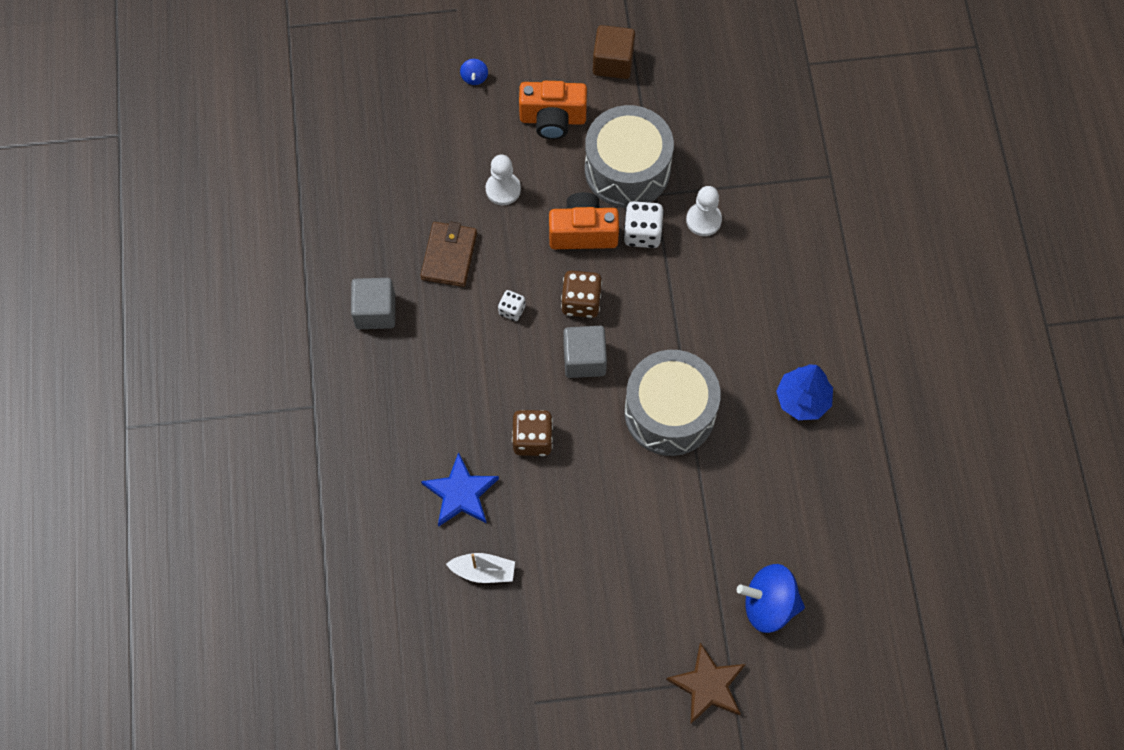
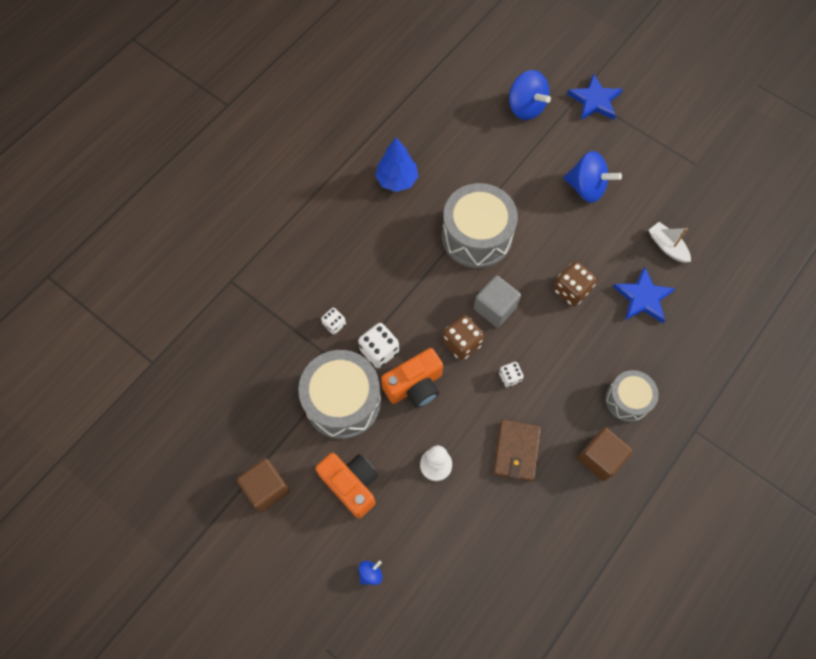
camera: 135 degrees left, 0 degrees up
grey cube [351,278,395,329] -> brown cube [578,427,633,481]
brown wallet [420,221,477,287] -> brown wallet turned 45 degrees counterclockwise [493,420,541,482]
orange camera [549,192,619,249] -> orange camera turned 75 degrees counterclockwise [381,348,443,408]
brown star [666,642,746,723] -> blue star [567,74,623,120]
white pawn [686,186,722,236] -> white dice [321,308,346,334]
none -> blue spinning top [564,151,622,203]
none -> grey drum [605,370,659,422]

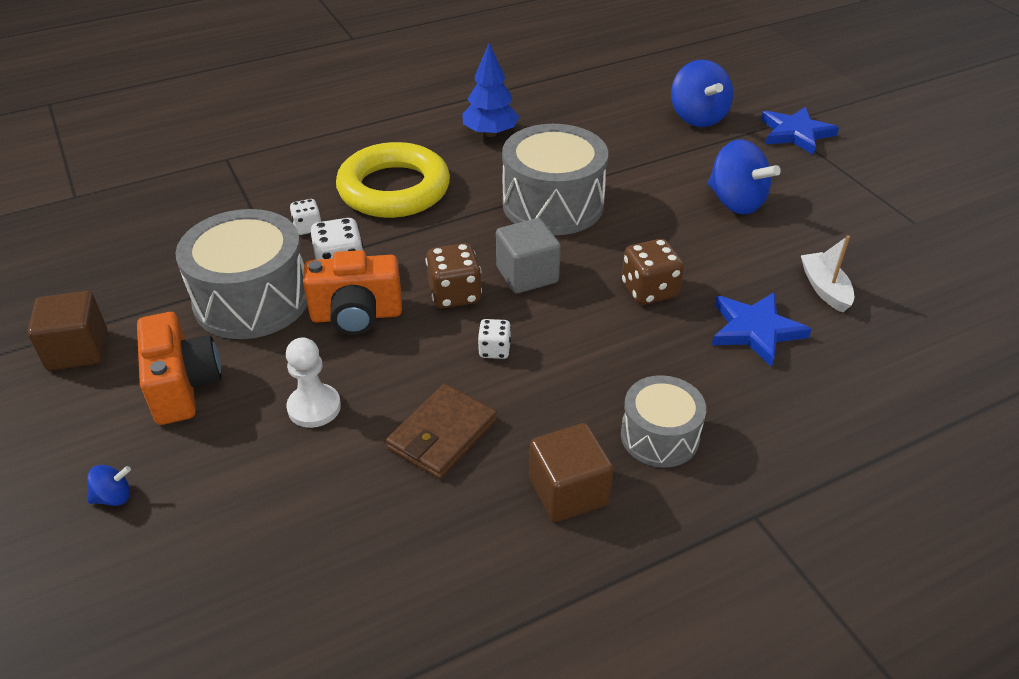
camera: 25 degrees right, 25 degrees down
none -> yellow ring [336,142,450,218]

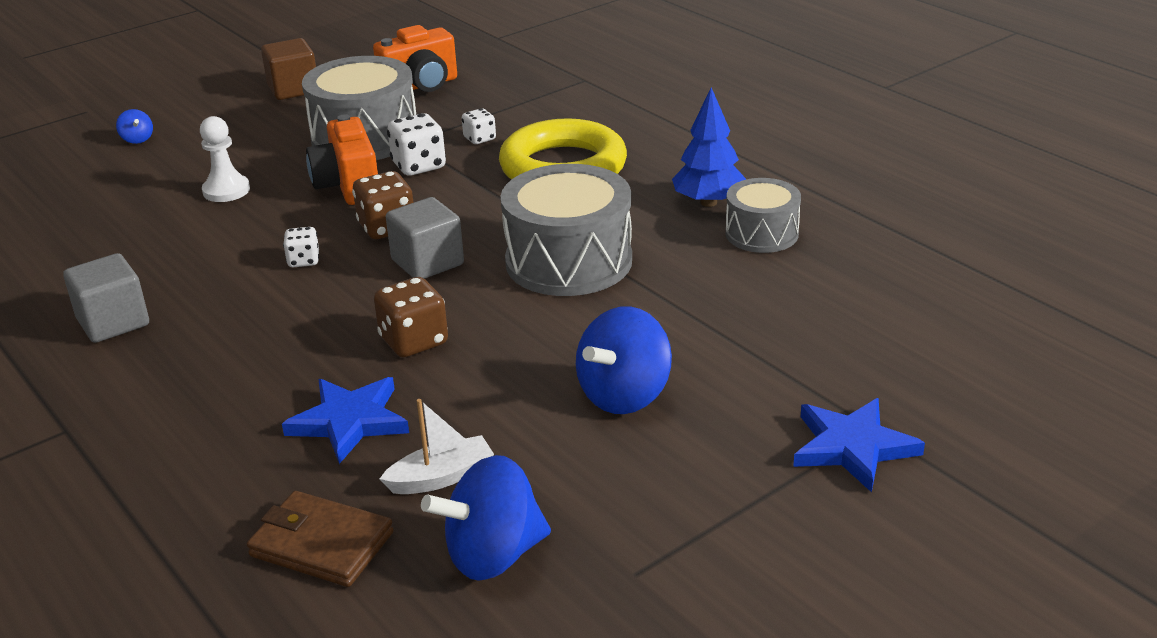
camera: 80 degrees right, 10 degrees down
orange camera [137,312,222,425] -> orange camera moved to [373,25,457,92]
brown wallet [386,384,497,479] -> brown wallet moved to [247,491,394,587]
brown cube [529,423,614,522] -> grey cube [63,253,149,343]
grey drum [621,375,706,467] -> grey drum moved to [725,178,801,253]
blue spinning top [671,60,733,127] -> blue spinning top moved to [421,455,551,581]

